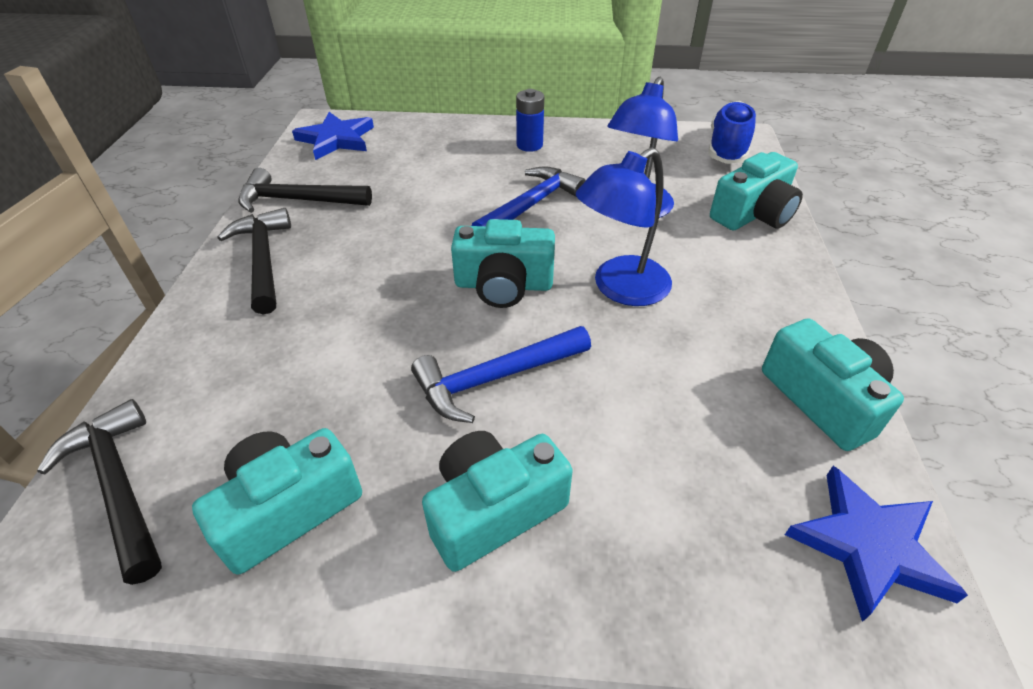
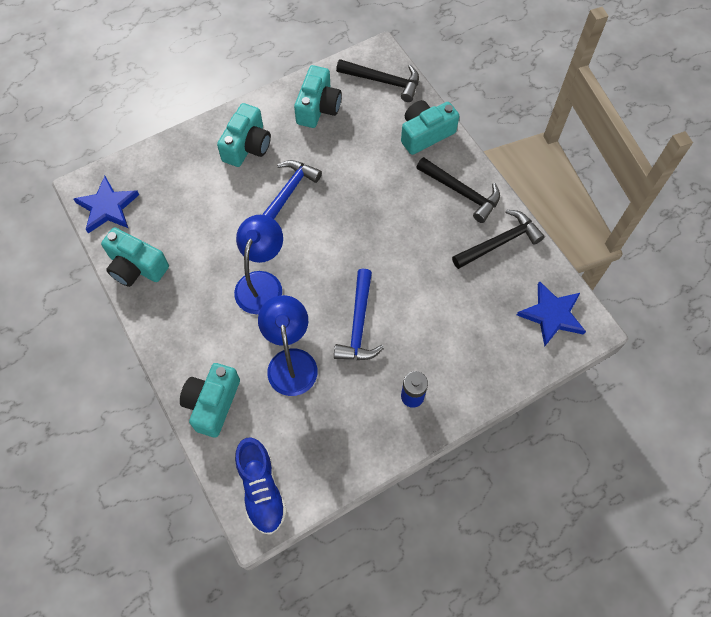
camera: 145 degrees right, 20 degrees up
turquoise camera [451,219,555,308] -> turquoise camera moved to [401,100,459,155]

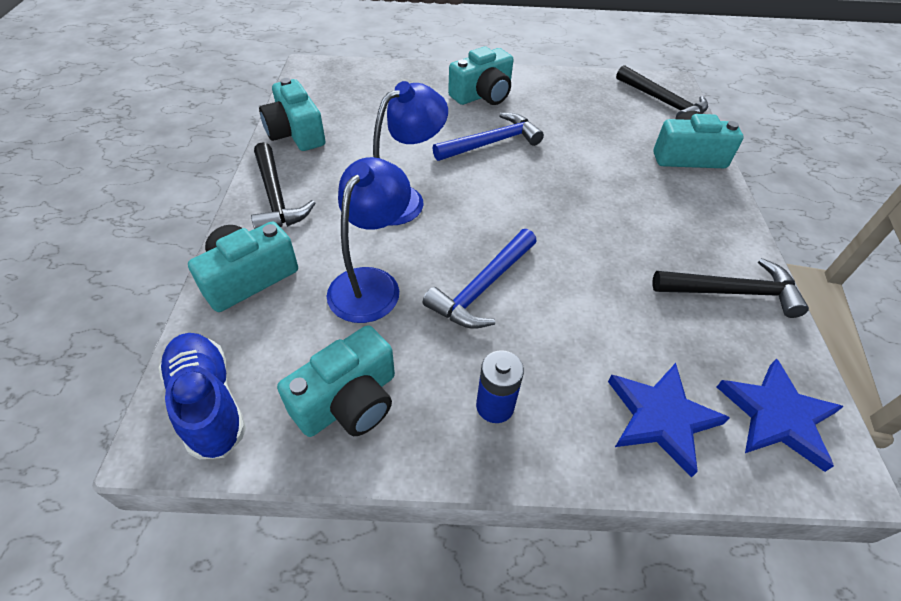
camera: 30 degrees right, 15 degrees down
blue star [73,176,139,233] -> blue star moved to [608,363,730,477]
blue shoe [235,437,287,535] -> blue shoe turned 135 degrees clockwise [158,333,246,459]
turquoise camera [294,65,342,128] -> turquoise camera moved to [277,325,395,437]
black hammer [416,157,500,223] -> black hammer moved to [251,142,315,229]

